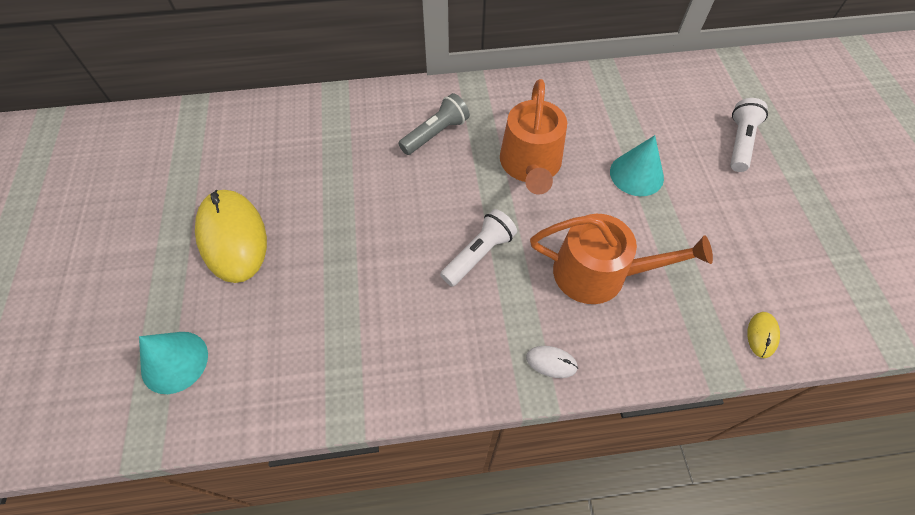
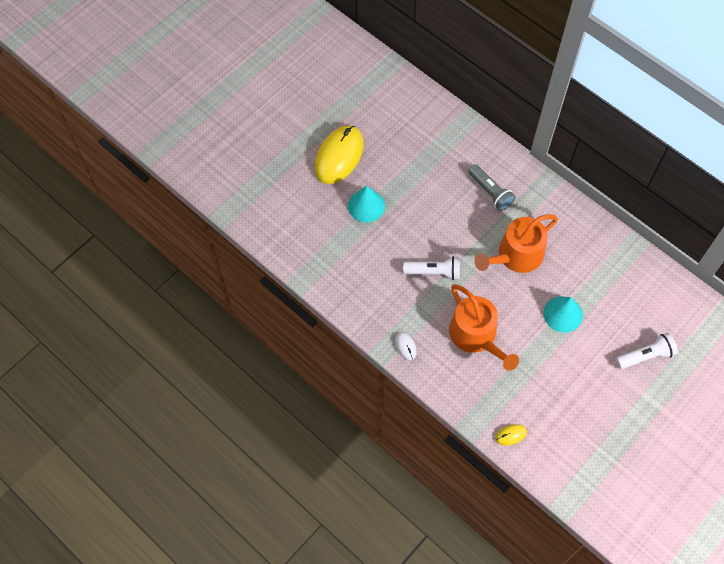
camera: 50 degrees right, 5 degrees up
turquoise cone [139,332,208,394] -> turquoise cone moved to [348,186,385,222]
grey flashlight [398,93,470,155] -> grey flashlight turned 45 degrees clockwise [468,164,516,211]

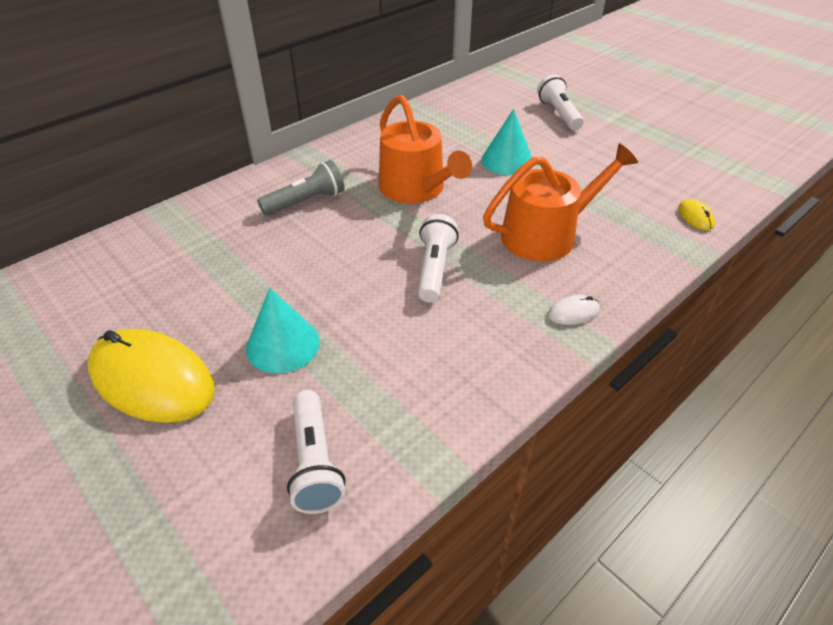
camera: 85 degrees left, 20 degrees down
none -> white flashlight [287,390,345,514]

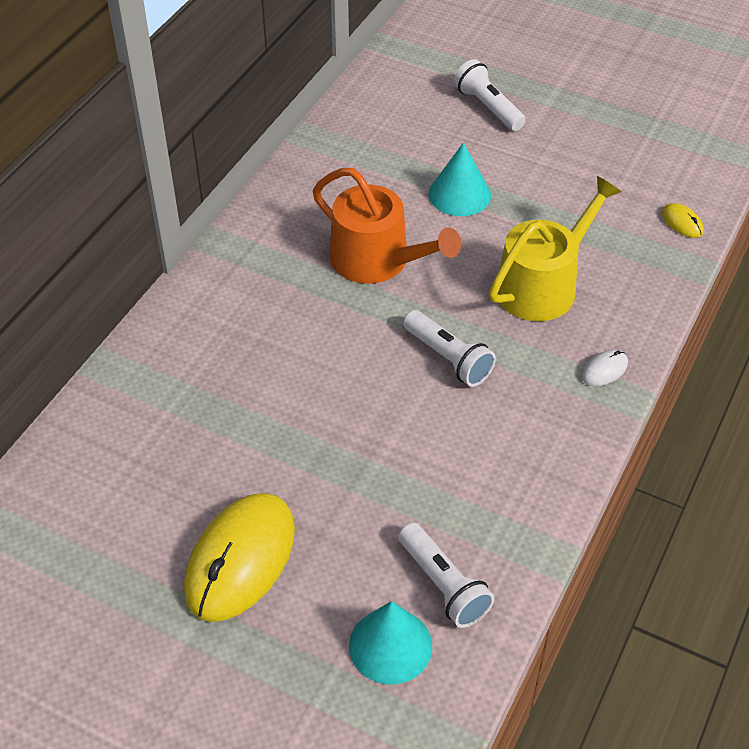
camera: 20 degrees left, 5 degrees up
yellow mouse [88,329,215,423] -> yellow mouse turned 75 degrees counterclockwise [184,493,295,622]
turquoise cone [246,288,320,374] -> turquoise cone moved to [349,601,432,684]
grey flashlight [257,160,344,216] -> none
white flashlight [418,214,459,302] -> white flashlight turned 150 degrees clockwise [403,310,496,387]
orange watering can [483,143,638,262] -> yellow watering can [489,176,621,321]

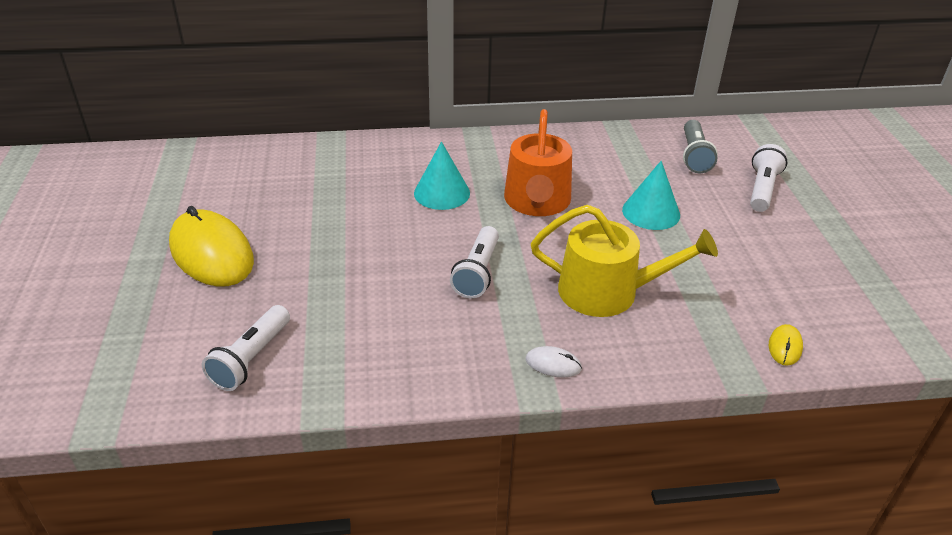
camera: 55 degrees right, 10 degrees down
yellow mouse [184,493,295,622] -> yellow mouse turned 60 degrees clockwise [169,206,254,287]
turquoise cone [349,601,432,684] -> turquoise cone moved to [414,142,470,210]
none -> grey flashlight [683,120,718,173]

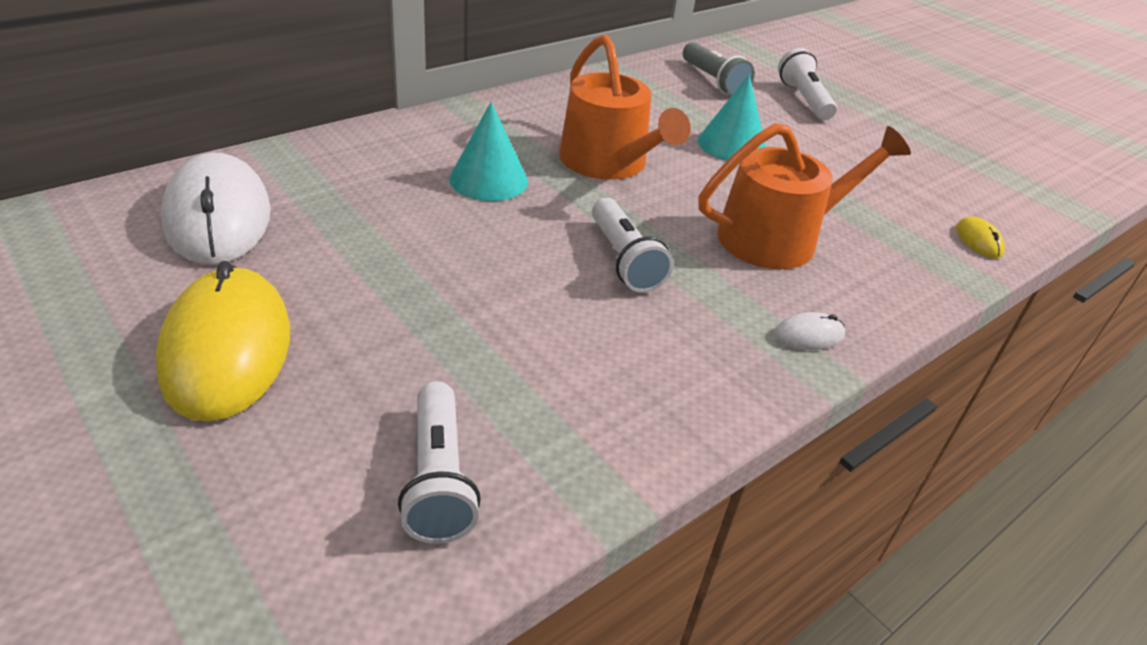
camera: 35 degrees left, 0 degrees up
yellow mouse [169,206,254,287] -> yellow mouse turned 60 degrees clockwise [156,261,290,422]
yellow watering can [531,205,718,317] -> orange watering can [699,123,911,269]
none -> white mouse [161,152,271,265]

